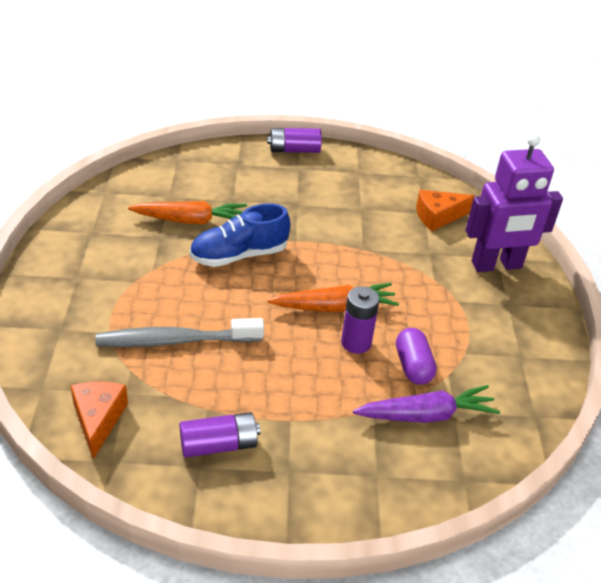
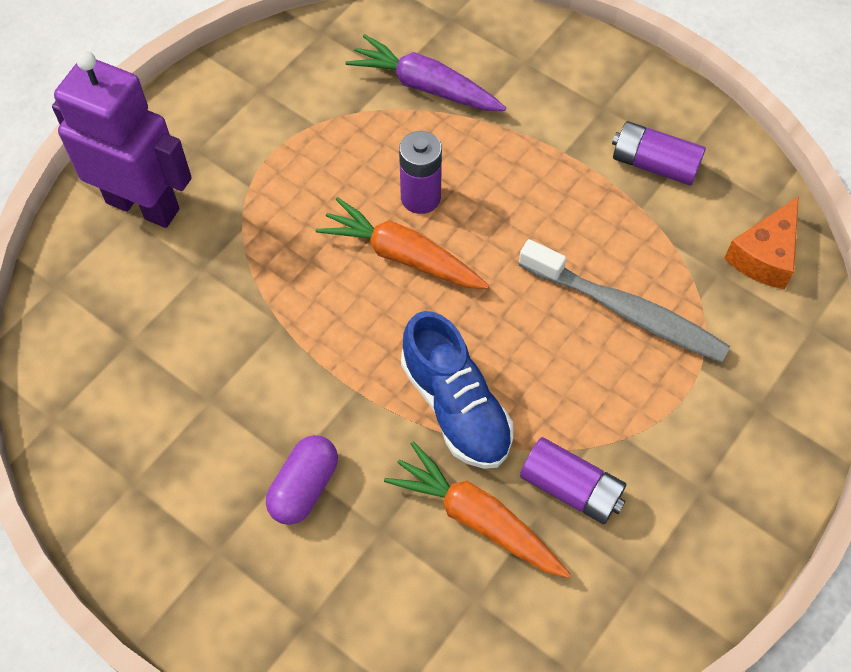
camera: 140 degrees left, 20 degrees up
blue shoe [190,203,290,267] -> blue shoe turned 45 degrees clockwise [401,311,513,469]
purple battery [267,128,322,153] -> purple battery moved to [520,437,626,524]
purple capsule [396,328,436,385] -> purple capsule moved to [266,435,338,525]
orange cheese [416,190,475,231] -> none

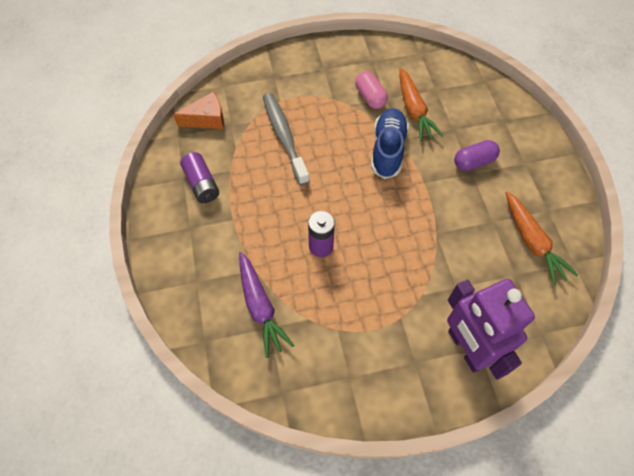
camera: 140 degrees left, 0 degrees up
orange carrot [316,197,489,289] -> orange carrot moved to [506,191,578,286]
purple battery [520,437,626,524] -> pink capsule [355,71,388,109]

